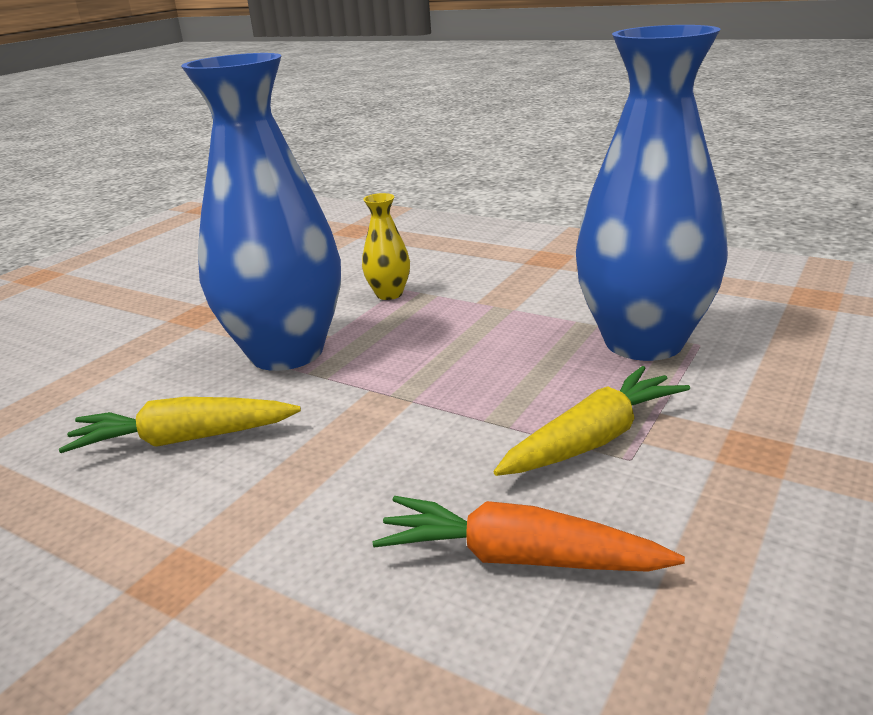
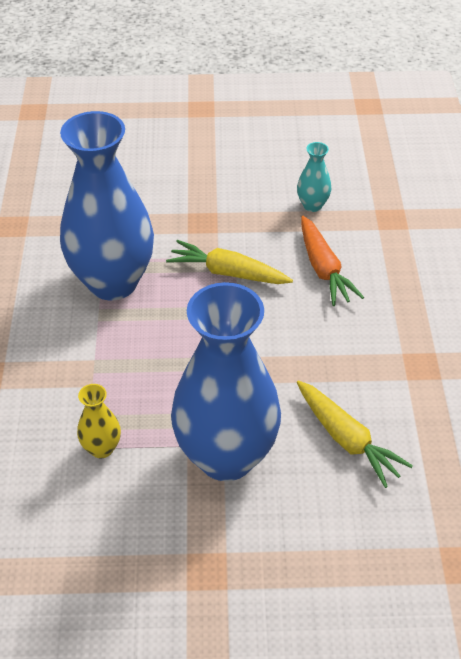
camera: 125 degrees left, 20 degrees up
none -> turquoise vase [297,142,331,212]

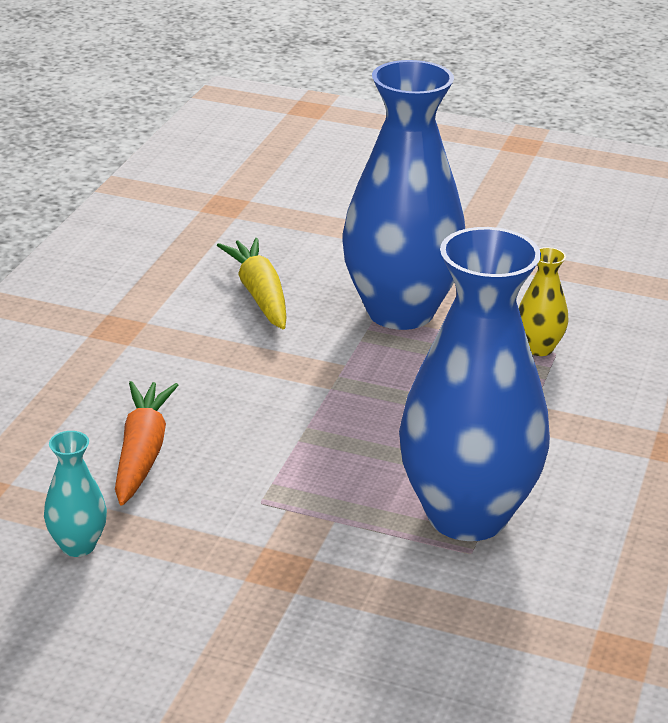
camera: 160 degrees left, 15 degrees down
yellow carrot [166,240,293,284] -> none

